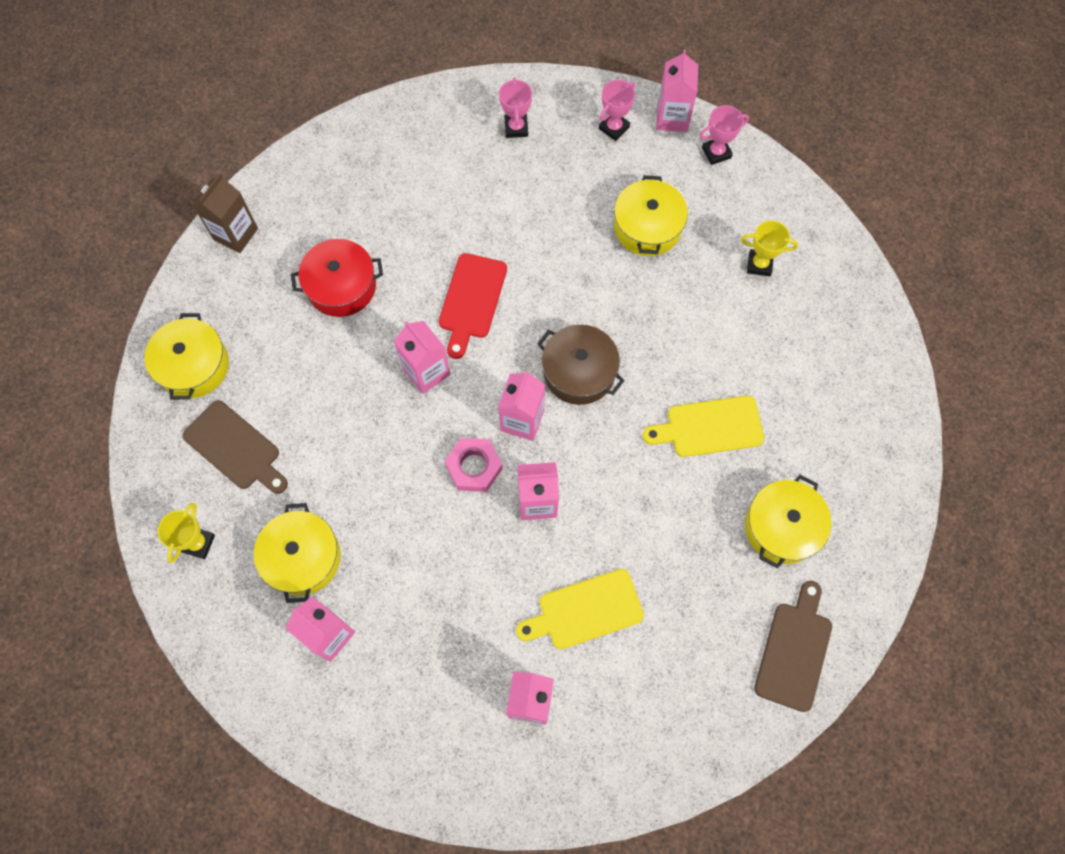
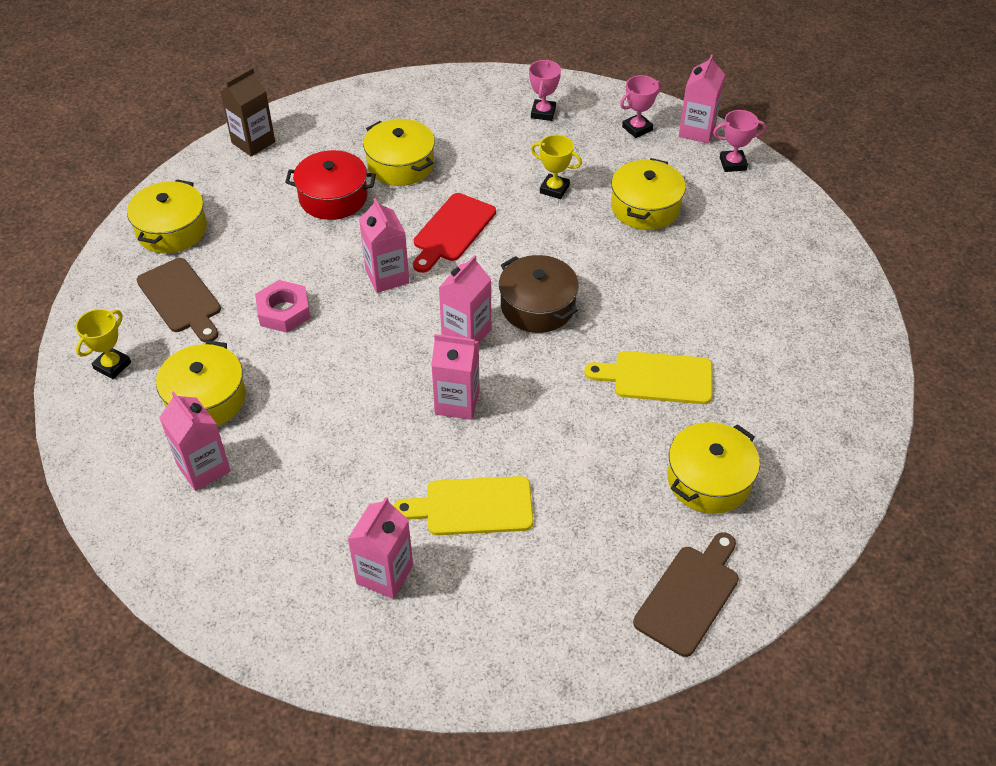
camera: 15 degrees right, 20 degrees down
pink nut [445,438,503,492] -> pink nut moved to [255,280,310,333]
yellow trophy [741,221,798,276] -> yellow trophy moved to [531,135,582,199]
none -> yellow pot [363,119,435,186]

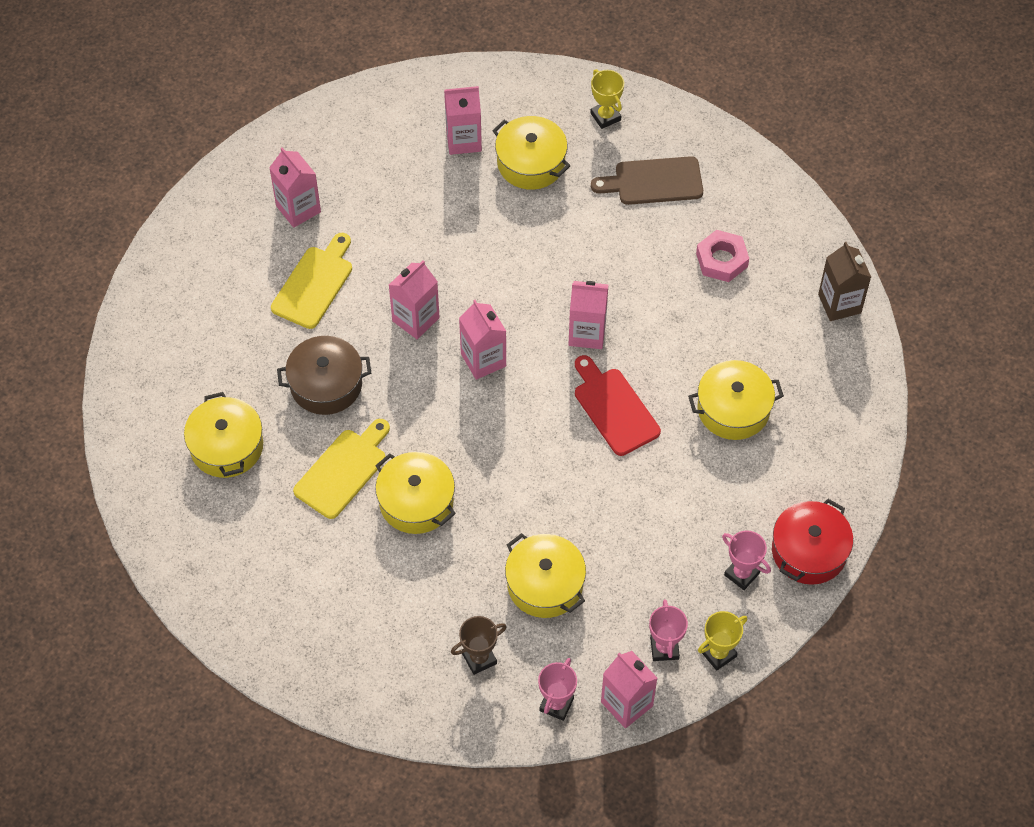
camera: 120 degrees right, 10 degrees up
yellow pot [127,180,207,253] -> yellow pot moved to [375,452,456,534]
pink nut [255,280,310,333] -> pink nut moved to [696,230,749,282]
red pot [285,150,376,220] -> red pot moved to [772,499,853,585]
brown pot [499,255,579,333] -> brown pot moved to [277,336,371,415]
yellow trophy [531,135,582,199] -> yellow trophy moved to [698,611,747,671]
brown cutting board [633,532,739,657] -> none
none -> brown trophy [451,616,507,675]

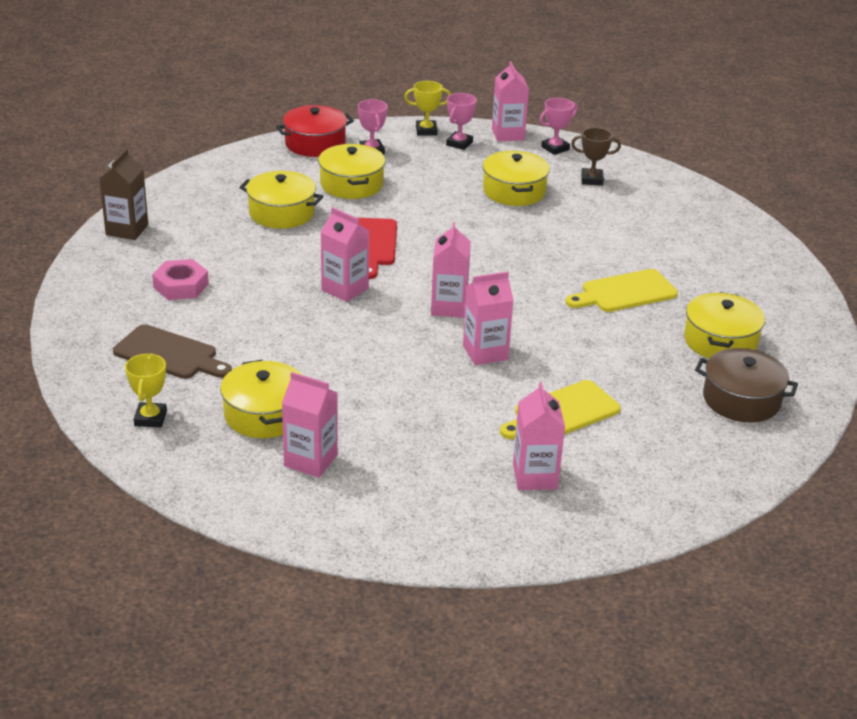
camera: 150 degrees left, 25 degrees down
brown pot [277,336,371,415] -> brown pot moved to [695,348,798,422]
yellow pot [375,452,456,534] -> yellow pot moved to [318,144,385,199]

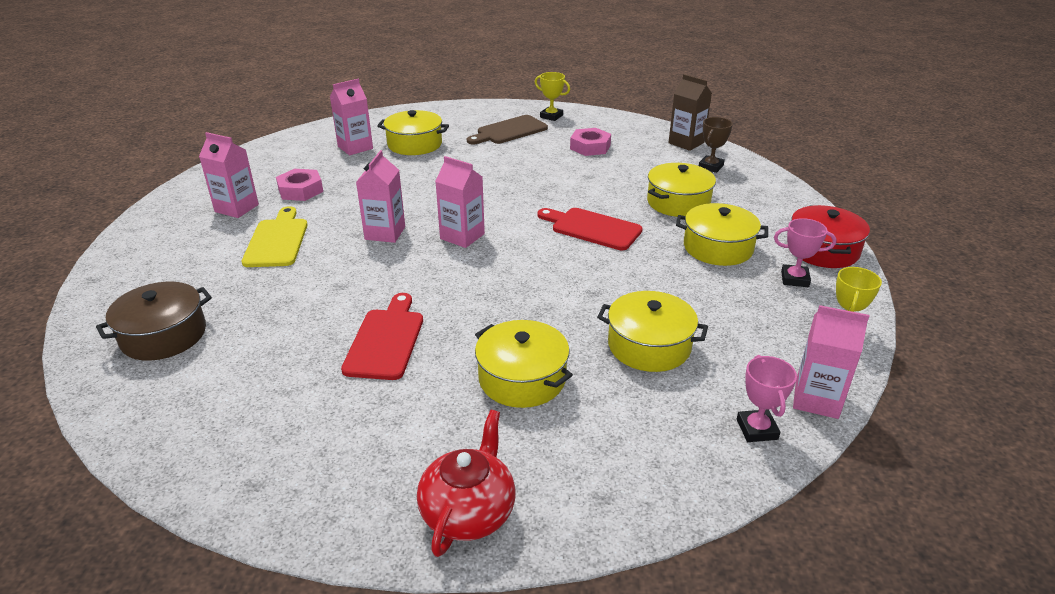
camera: 120 degrees right, 0 degrees up
yellow trophy [125,353,167,428] -> yellow trophy moved to [535,72,570,121]
pink carton [321,207,369,302] -> none
pink trophy [446,93,477,150] -> none
yellow cutting board [565,269,678,312] -> red cutting board [341,293,423,380]
brown trophy [571,128,621,186] -> brown trophy moved to [699,117,733,173]
yellow pot [684,292,765,358] -> yellow pot moved to [475,320,573,408]
none -> pink nut [276,169,323,201]
none -> red teapot [417,410,515,557]

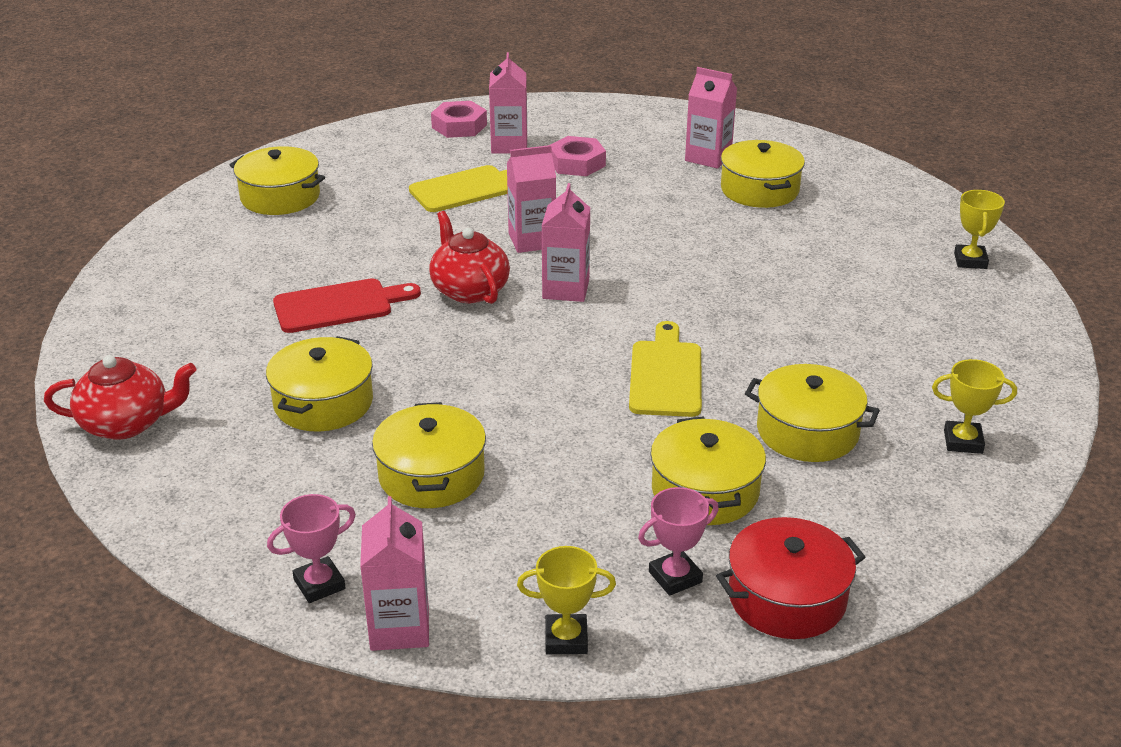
camera: 65 degrees right, 0 degrees up
brown pot [96,282,212,361] -> yellow pot [230,146,325,215]
brown cutting board [467,115,548,144] -> none
red cutting board [537,208,643,250] -> yellow cutting board [629,321,702,417]
pink nut [570,128,611,156] -> pink nut moved to [431,101,487,138]
brown carton [668,74,712,151] -> none
brown trophy [699,117,733,173] -> yellow trophy [932,359,1017,454]
pink trophy [774,218,836,287] -> pink trophy turned 75 degrees clockwise [638,487,719,596]
none -> red teapot [429,211,510,304]

